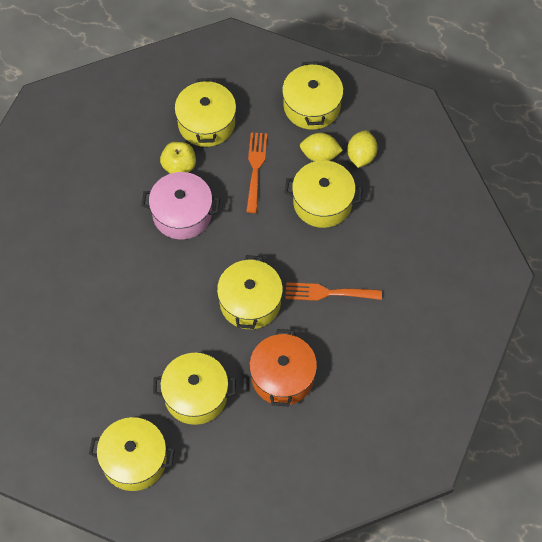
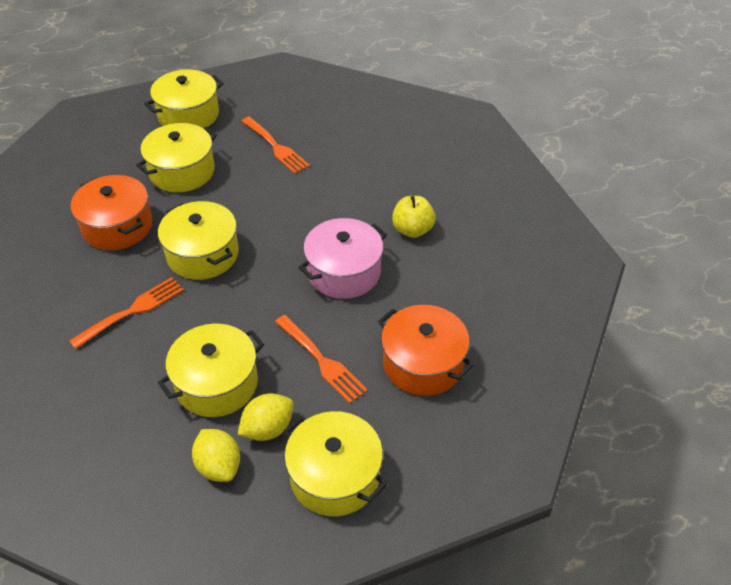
camera: 135 degrees right, 15 degrees down
yellow apple [160,142,196,174] -> yellow apple moved to [392,196,436,238]
yellow pot [175,78,236,147] -> orange pot [378,305,474,396]
none -> orange fork [241,117,310,174]

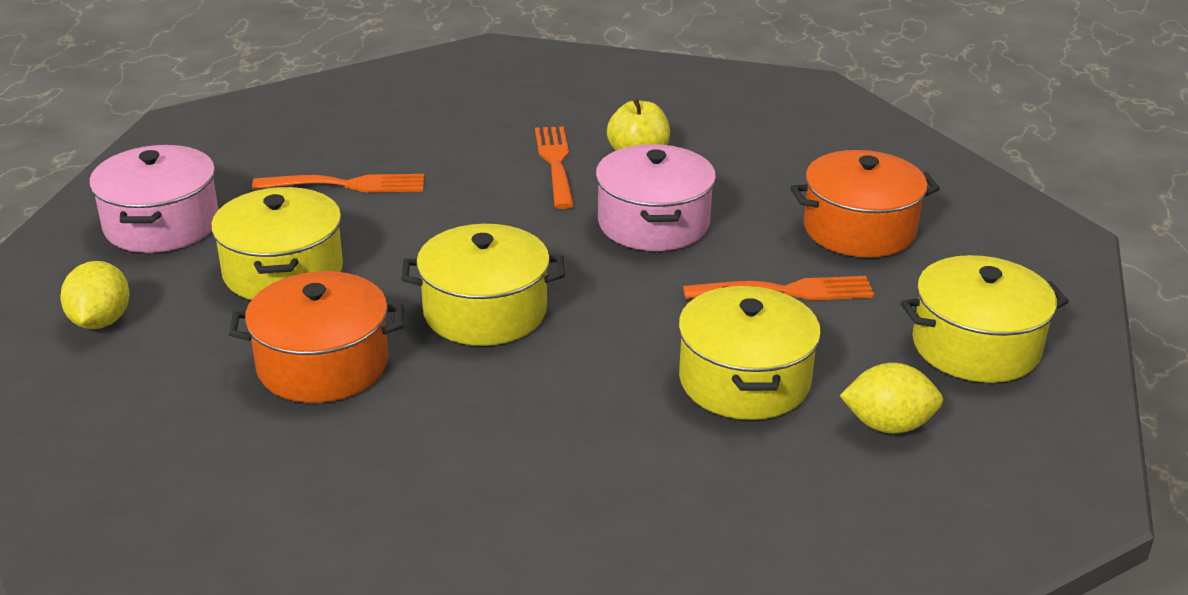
camera: 55 degrees left, 15 degrees down
orange fork [69,277,184,349] -> orange fork moved to [535,126,574,209]
yellow pot [144,69,223,128] -> pink pot [89,145,218,253]
yellow lemon [238,393,293,441] -> yellow lemon moved to [60,261,129,329]

